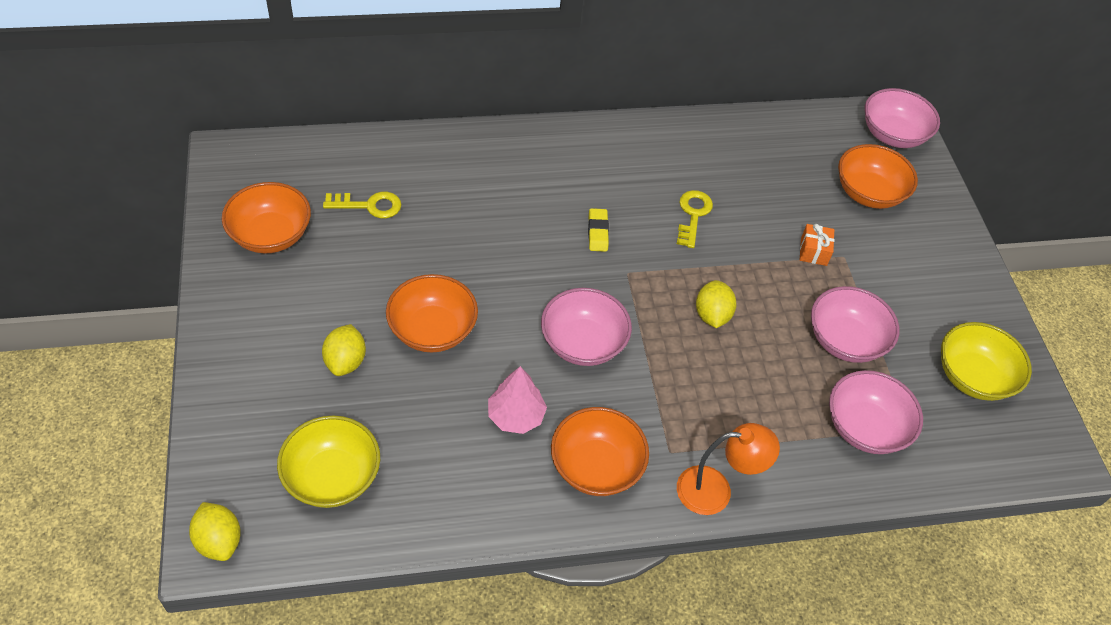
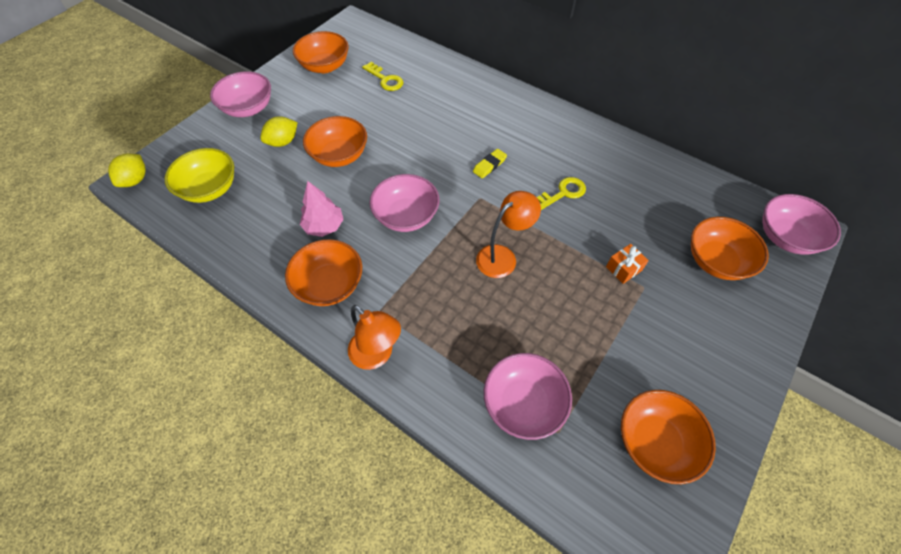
camera: 50 degrees right, 5 degrees up
yellow lemon [696,280,737,328] -> orange lamp [476,191,541,278]
pink bowl [811,286,899,363] -> pink bowl moved to [210,71,271,117]
yellow bowl [941,322,1032,401] -> orange bowl [621,390,716,484]

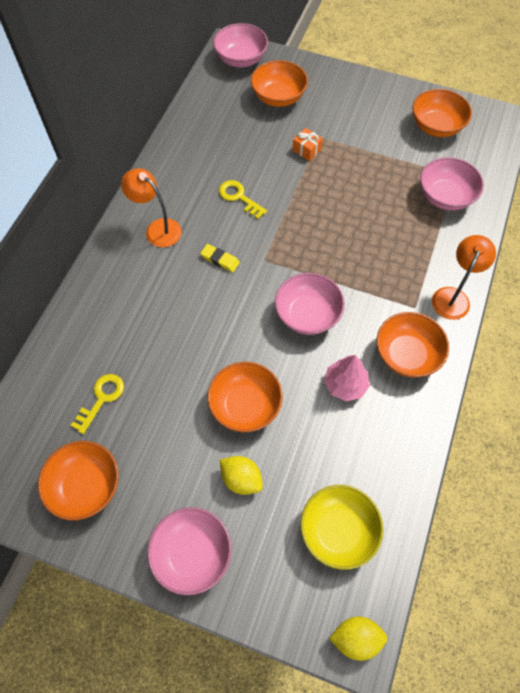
camera: 105 degrees left, 5 degrees up
orange lamp [476,191,541,278] -> orange lamp moved to [121,168,182,247]

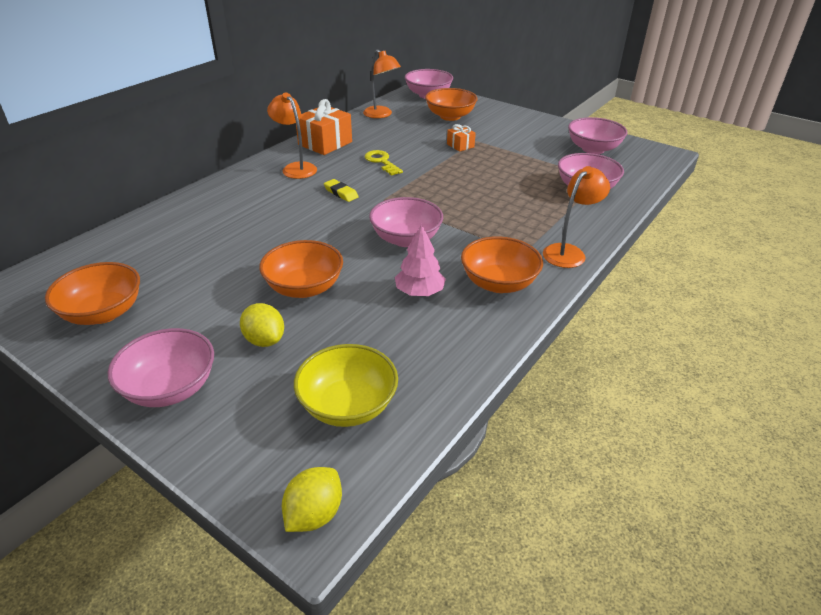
camera: 15 degrees right, 25 degrees down
yellow key [70,374,124,434] -> none
yellow lemon [329,616,387,661] -> yellow lemon turned 75 degrees counterclockwise [282,467,342,532]
orange bowl [412,89,472,137] -> pink bowl [568,117,627,154]
none -> orange gift [296,99,352,155]
none -> orange lamp [363,49,401,118]

